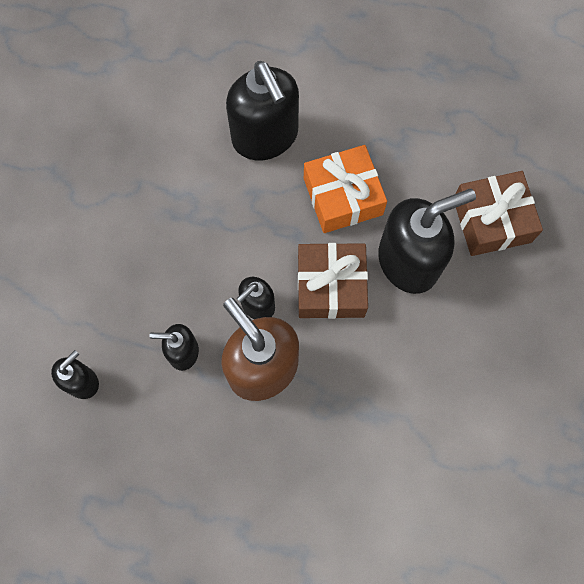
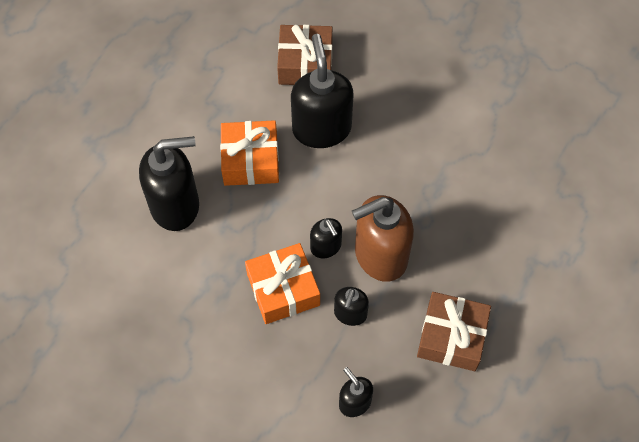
camera: 75 degrees left, 10 degrees down
brown gift [298,243,368,319] -> brown gift moved to [417,292,491,371]
none -> orange gift [245,243,320,324]

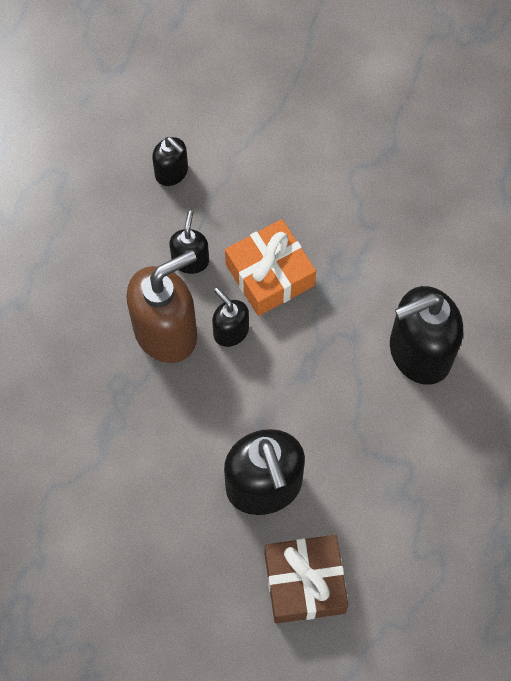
camera: 170 degrees right, 5 degrees up
orange gift [220,120,279,186] -> none
brown gift [417,292,491,371] -> none

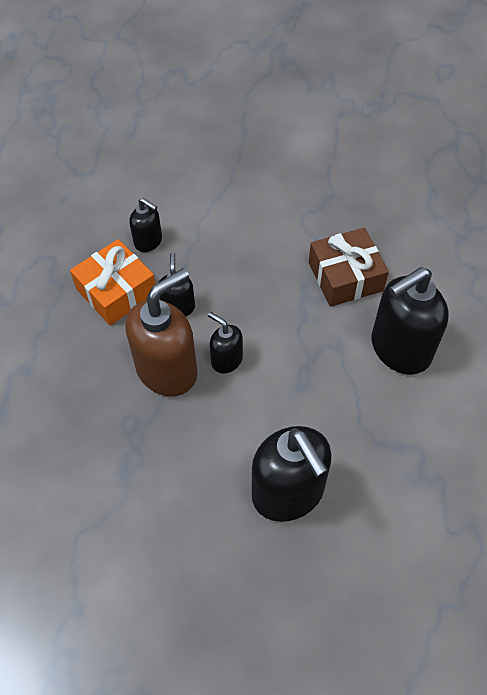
camera: 10 degrees left, 10 degrees down
orange gift [225,219,316,316] -> orange gift moved to [70,239,156,326]
brown gift [265,535,348,624] -> brown gift moved to [309,228,389,307]

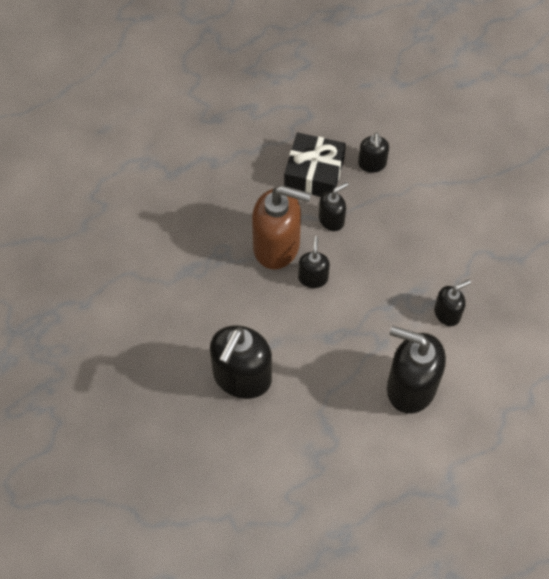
camera: 55 degrees right, 5 degrees up
orange gift [70,239,156,326] -> black gift [284,133,346,197]
brown gift [309,228,389,307] -> black soap dispenser [434,279,471,326]

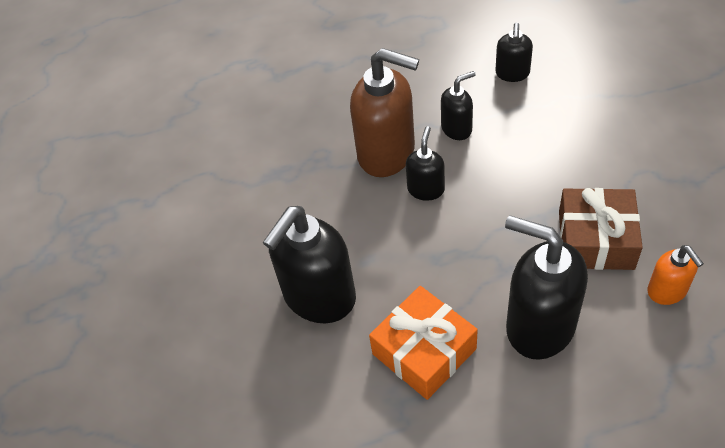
camera: 15 degrees right, 10 degrees down
black gift [284,133,346,197] -> none
black soap dispenser [434,279,471,326] -> brown gift [559,188,643,270]
none -> orange gift [369,286,478,400]
none -> orange soap dispenser [647,245,704,305]

